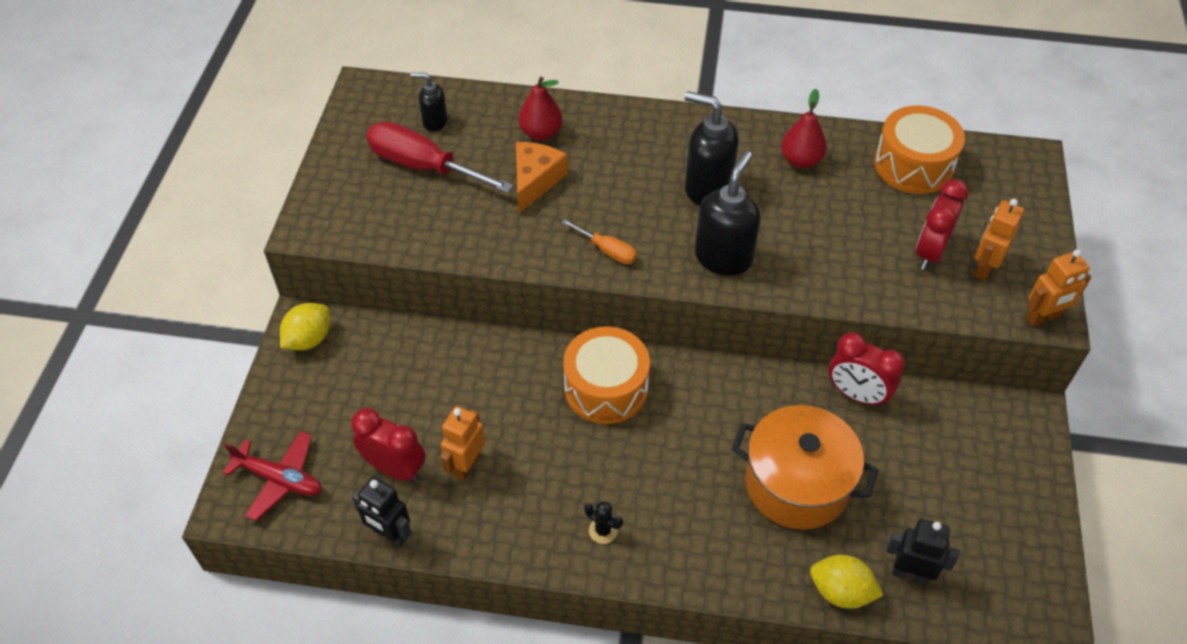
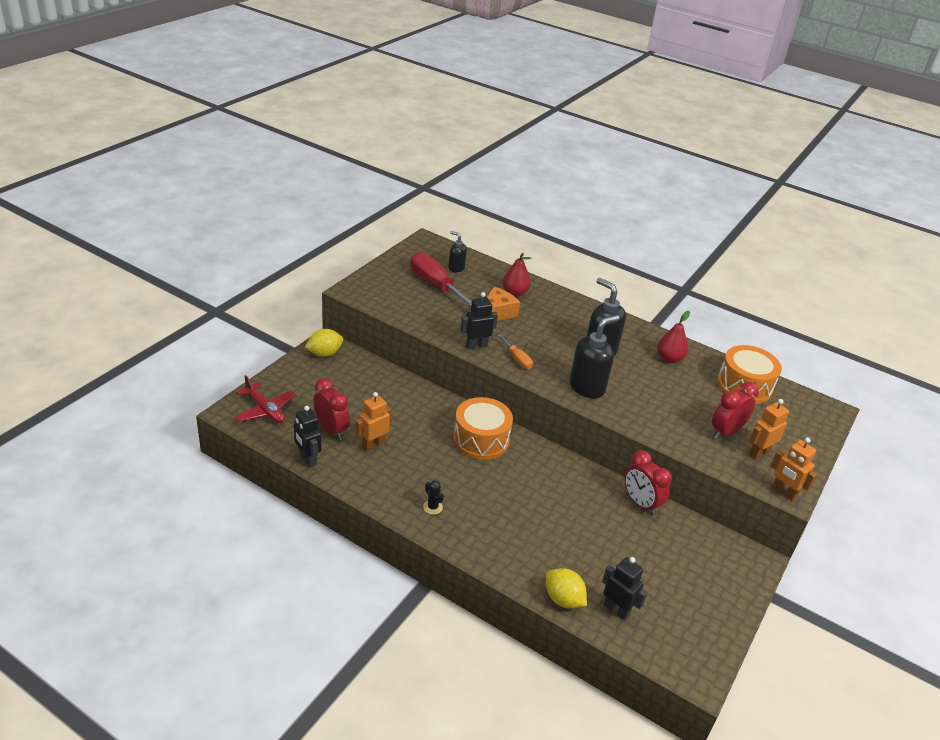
camera: 20 degrees right, 15 degrees down
orange pot [732,405,878,530] -> none
orange robot [1026,249,1091,327] -> orange robot turned 45 degrees clockwise [771,437,817,501]
none -> black robot [460,292,498,349]

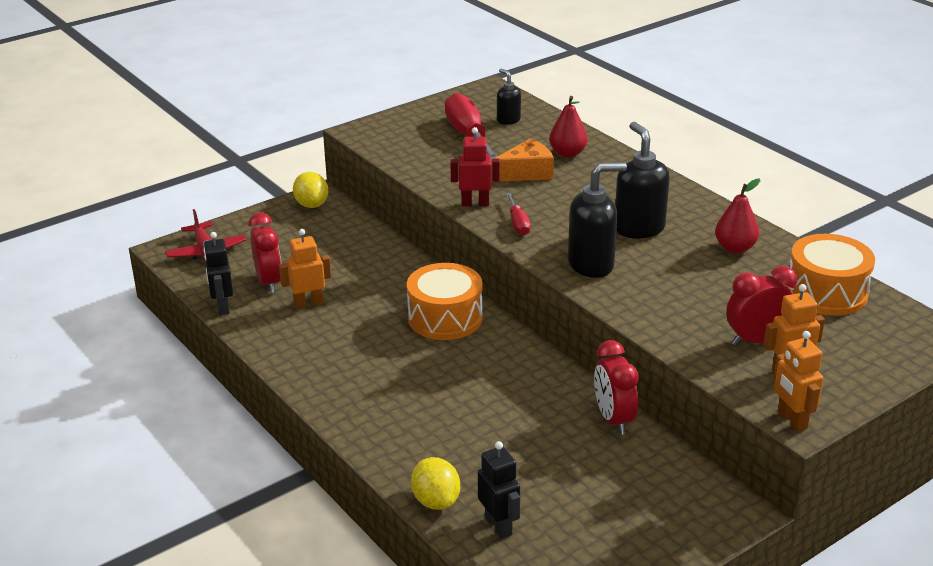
camera: 25 degrees right, 5 degrees down
yellow lemon [305,329,343,357] -> yellow lemon turned 75 degrees clockwise [293,172,328,208]
black cactus [423,480,444,515] -> none
black robot [460,292,498,349] -> red robot [450,127,500,206]
orange screwdriver [497,334,533,369] -> red screwdriver [506,193,531,236]

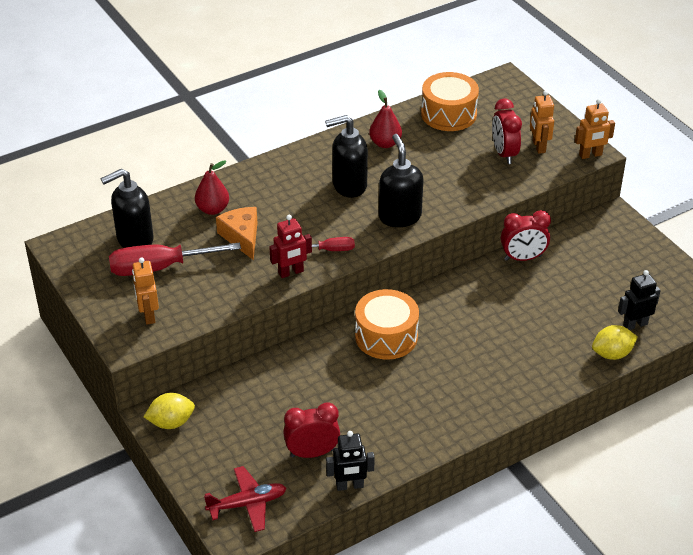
camera: 85 degrees left, 10 degrees up
orange robot [279,229,331,309] -> orange robot moved to [132,257,159,324]
red robot [450,127,500,206] -> red robot turned 120 degrees counterclockwise [269,215,312,278]
black soap dispenser [497,68,521,125] -> black soap dispenser [101,169,154,248], size x1.78

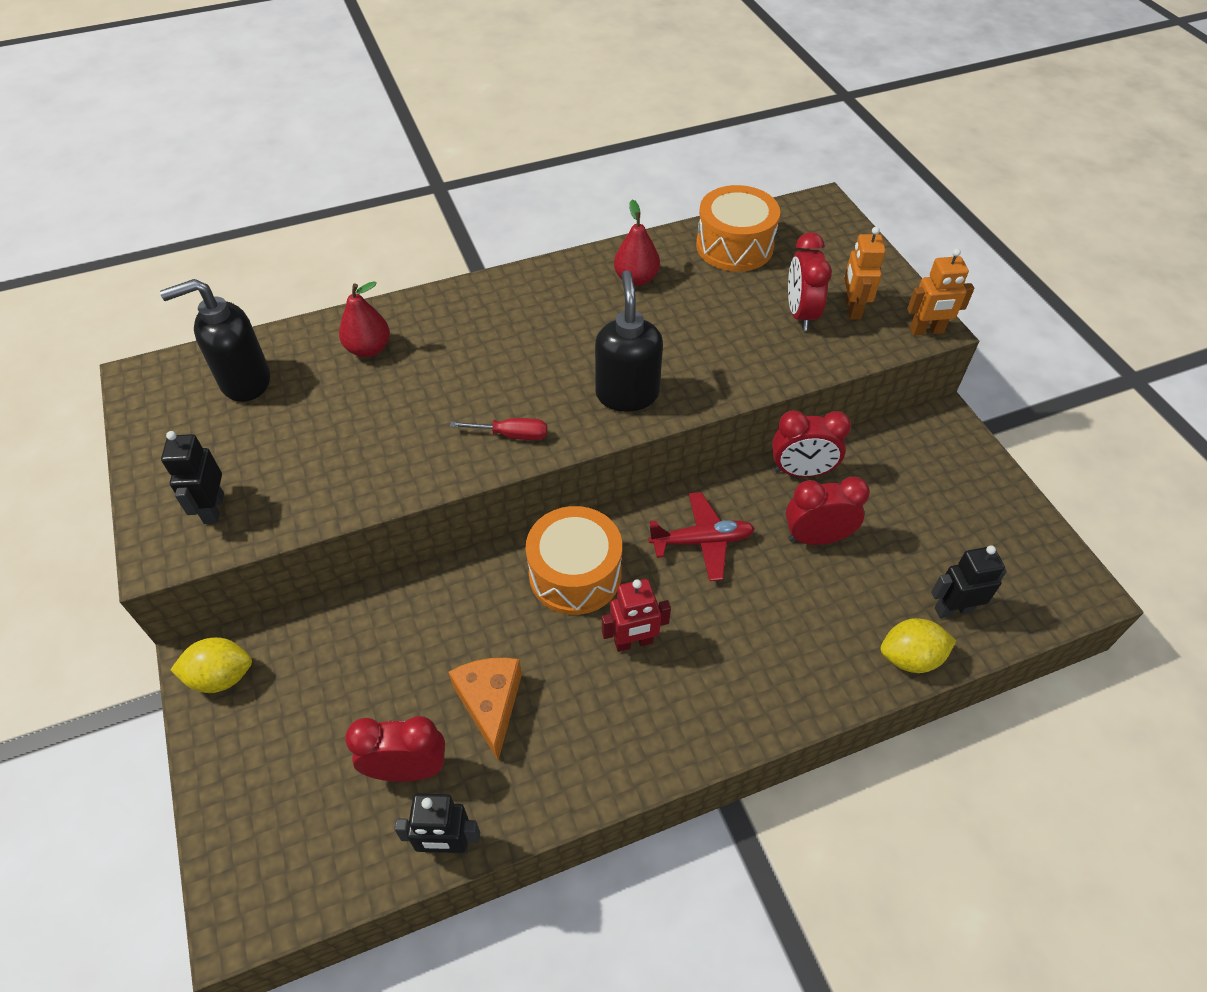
camera: 10 degrees right, 10 degrees up
red screwdriver [109,242,241,276] -> none
orange robot [132,257,159,324] -> black robot [161,431,224,524]
red plane [204,466,286,532] -> red plane moved to [648,492,755,581]
orange cheese [216,207,257,260] -> orange cheese moved to [448,658,522,760]
red robot [269,215,312,278] -> red robot moved to [602,579,671,652]
black soap dispenser [325,115,368,198] -> none
none -> red clock [786,477,870,545]

